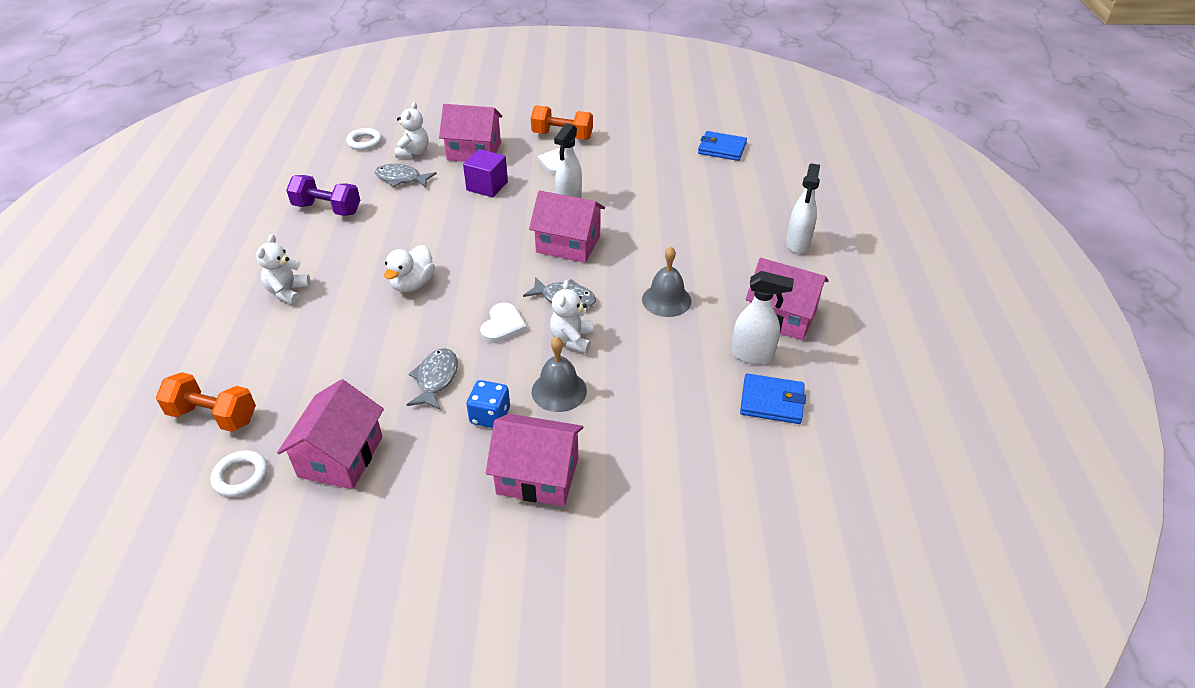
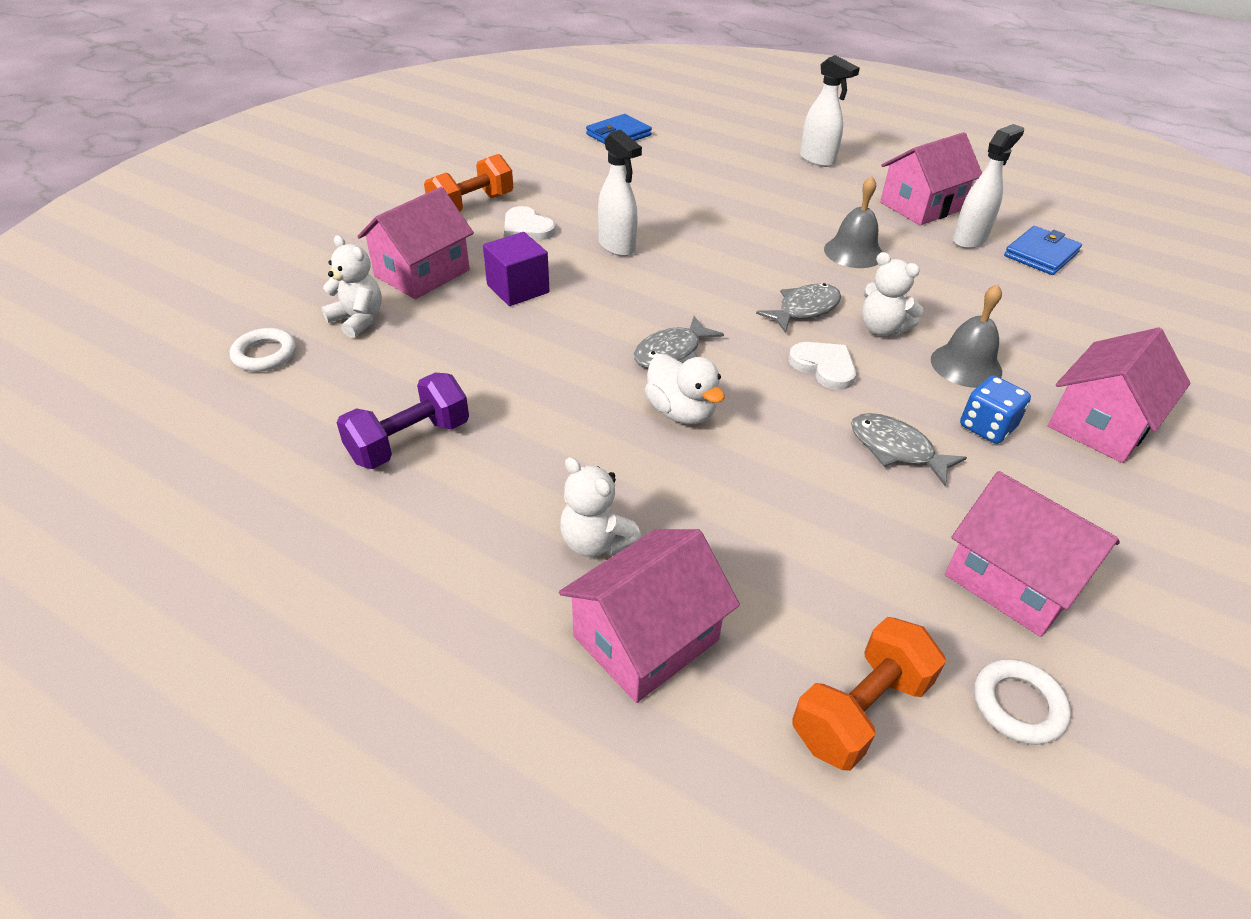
camera: 60 degrees left, 0 degrees up
grey fish [375,164,437,188] -> grey fish moved to [634,316,724,368]
pink house [529,190,605,263] -> pink house moved to [559,529,740,703]

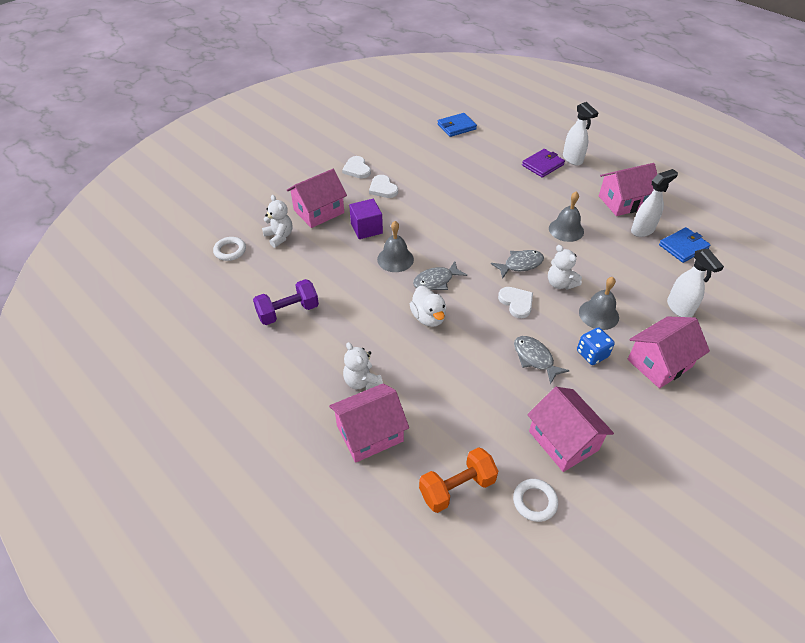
camera: 15 degrees right, 5 degrees up
orange dumbbell [424,154,513,211] -> white heart [342,156,371,179]
white spray bottle [598,130,642,256] -> white spray bottle moved to [667,249,724,317]
none -> grey bell [377,221,414,272]
none -> purple wallet [522,149,565,178]

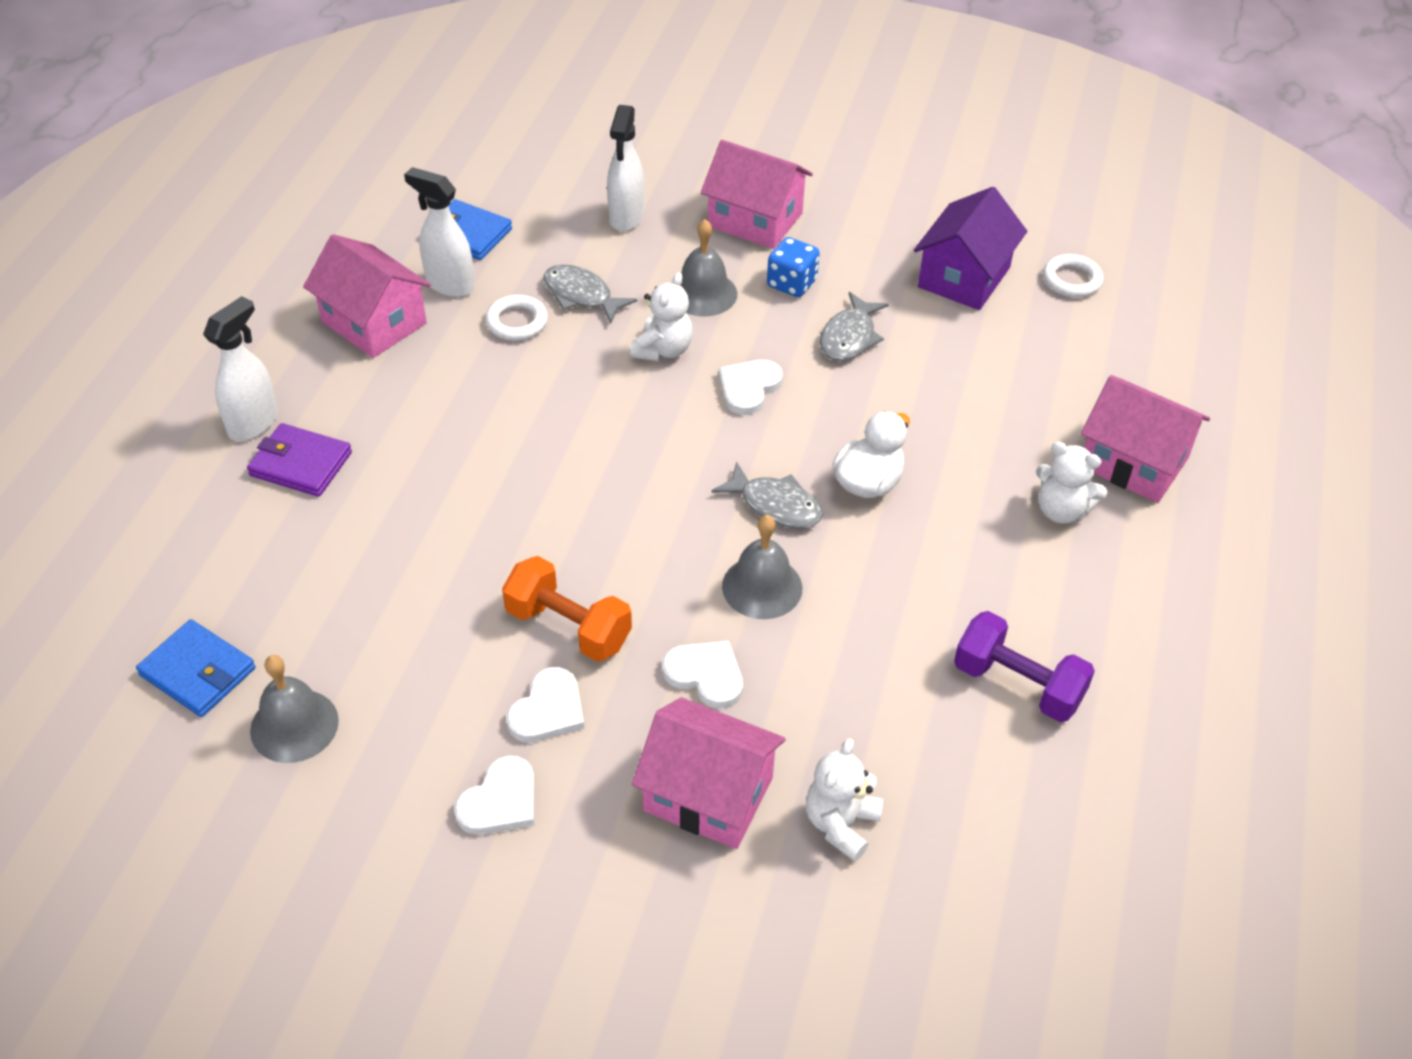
camera: 120 degrees left, 0 degrees up
white ring [213,237,246,261] -> white ring moved to [485,295,548,341]
white teddy bear [343,342,383,390] -> white teddy bear turned 90 degrees clockwise [1036,442,1108,524]
purple cube [349,199,383,239] -> white heart [662,641,743,709]
orange dumbbell [419,447,498,513] -> orange dumbbell moved to [502,556,632,662]
grey fish [491,250,544,279] -> grey fish moved to [544,265,637,324]
pink house [527,387,614,472] -> purple house [914,187,1027,310]
grey bell [549,191,584,242] -> grey bell moved to [250,655,339,763]
white spray bottle [667,249,724,317] -> white spray bottle turned 150 degrees clockwise [607,105,644,231]

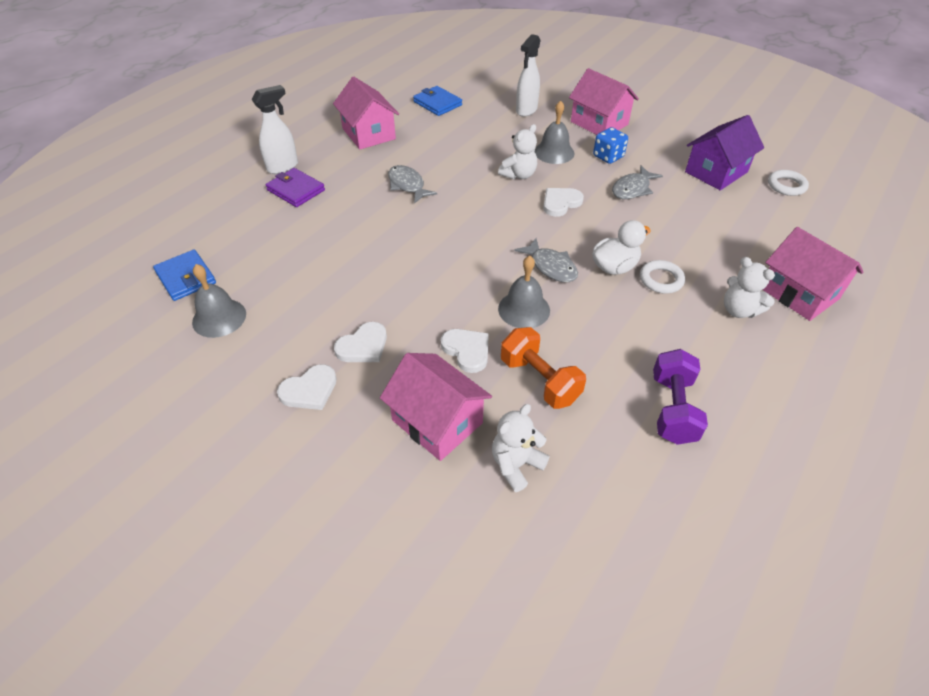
camera: 20 degrees right, 0 degrees up
white spray bottle [404,167,475,297] -> none
white ring [485,295,548,341] -> white ring moved to [640,260,685,294]
orange dumbbell [502,556,632,662] -> orange dumbbell moved to [501,327,586,409]
grey fish [544,265,637,324] -> grey fish moved to [388,165,437,204]
purple dumbbell [954,611,1095,722] -> purple dumbbell turned 45 degrees clockwise [653,349,708,445]

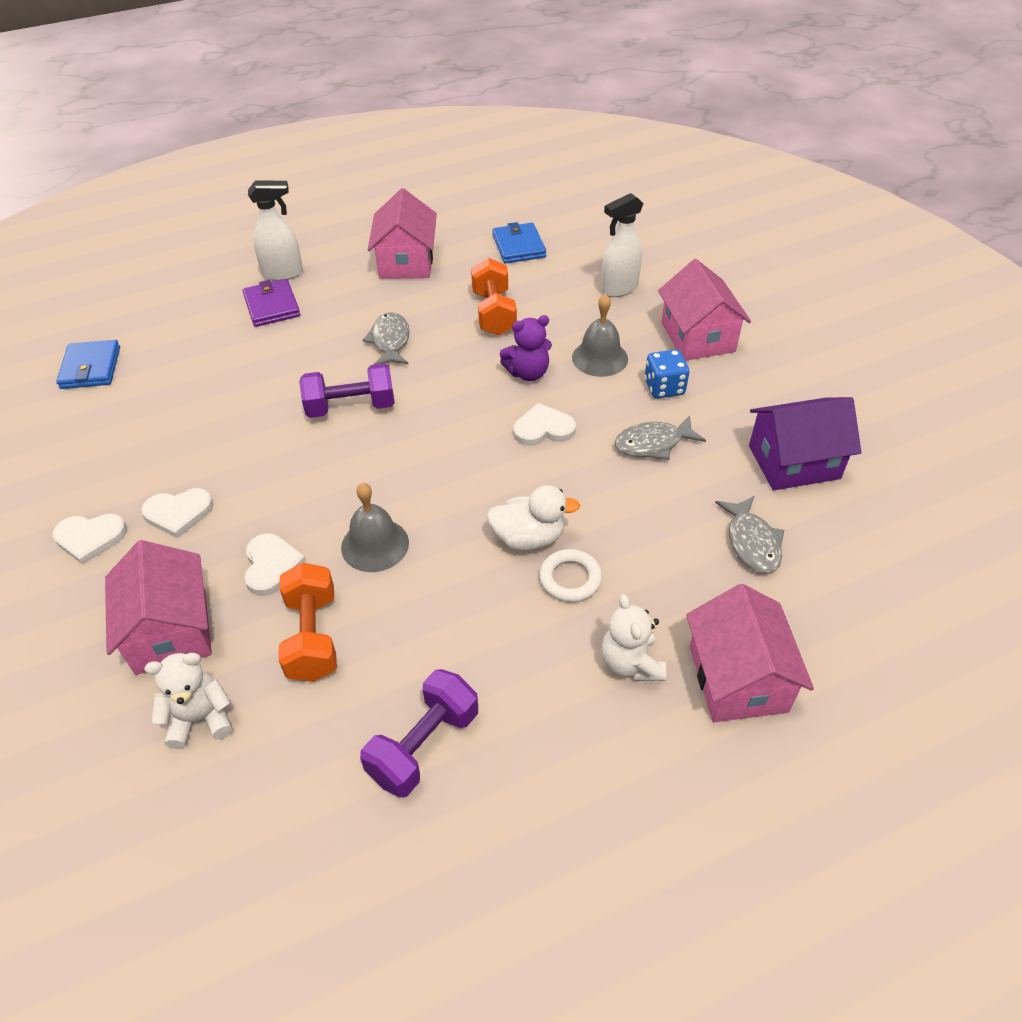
camera: 30 degrees right, 0 degrees up
grey bell [192,264,246,338] -> none
white teddy bear [498,124,537,180] -> purple teddy bear [499,315,552,381]
grey fish [514,238,578,282] -> grey fish moved to [715,496,784,574]
white ring [768,170,809,196] -> none
none -> purple dumbbell [299,363,395,418]
none -> orange dumbbell [471,258,517,336]

